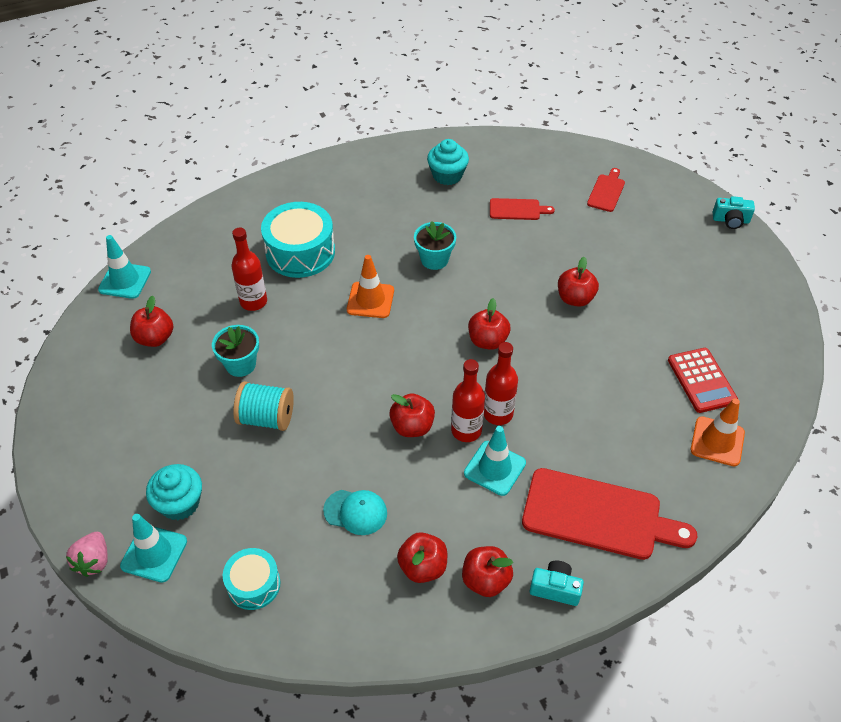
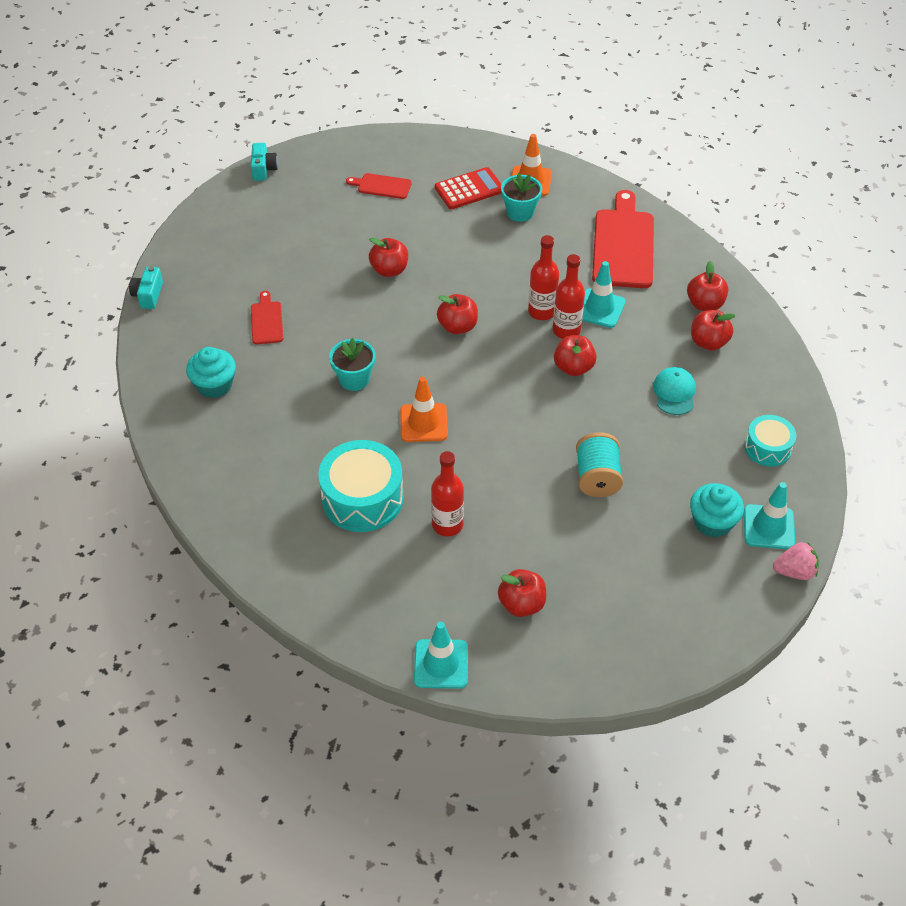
camera: 100 degrees left, 0 degrees up
turquoise flower pot [212,325,259,377] -> turquoise flower pot moved to [501,173,542,222]
turquoise camera [530,560,584,606] -> turquoise camera moved to [129,266,163,309]
red cutting board [587,168,625,212] -> red cutting board moved to [346,173,412,199]

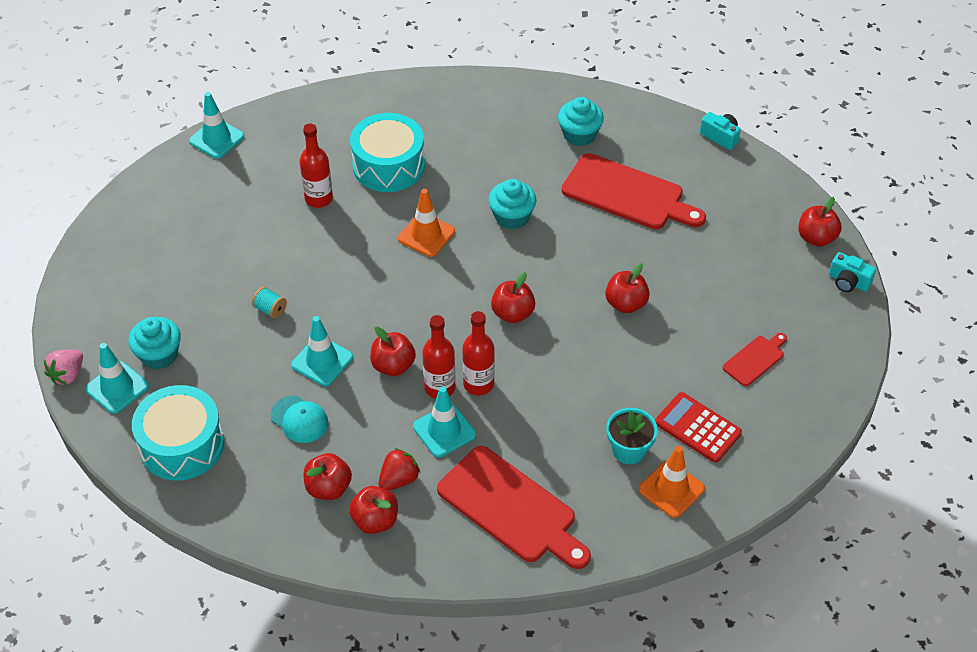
camera: 125 degrees right, 0 degrees up
red cutting board [251,291,283,344] -> red cutting board [562,153,706,229], size x2.03
turquoise flower pot [329,338,375,391] -> turquoise cupcake [489,179,537,229]
red calculator [435,167,502,209] -> red calculator turned 120 degrees clockwise [655,392,742,463]
red apple [498,569,546,617] -> red apple moved to [798,197,842,247]
turquoise spool [576,432,623,497] -> turquoise spool [252,287,287,319], size x0.55
turquoise drum [744,415,796,467] -> turquoise drum [132,385,225,481], size x1.70
none -> turquoise traffic cone [291,316,353,386]
none -> red strawberry [379,448,420,490]

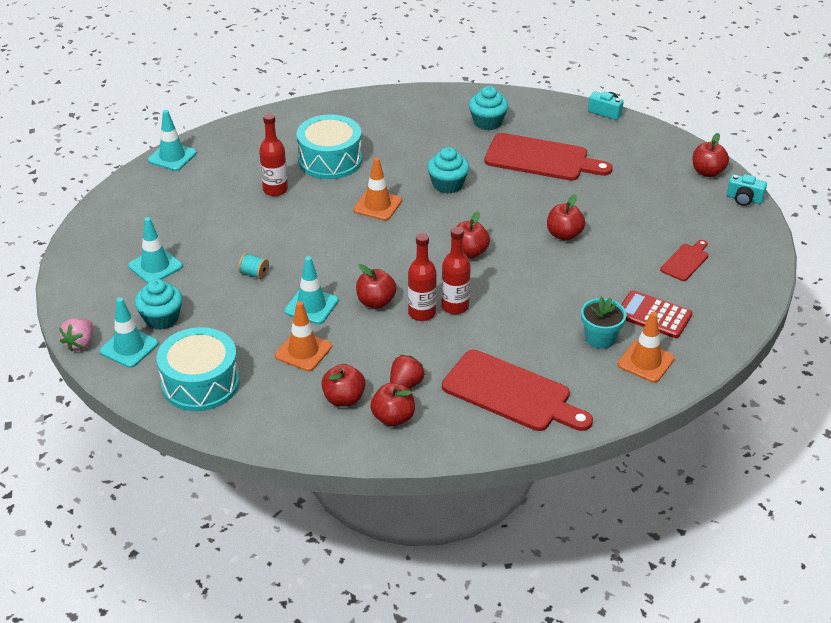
camera: 10 degrees left, 10 degrees down
turquoise cap [270,396,328,443] -> orange traffic cone [275,301,332,371]
turquoise traffic cone [413,386,476,457] -> turquoise traffic cone moved to [128,217,183,283]

